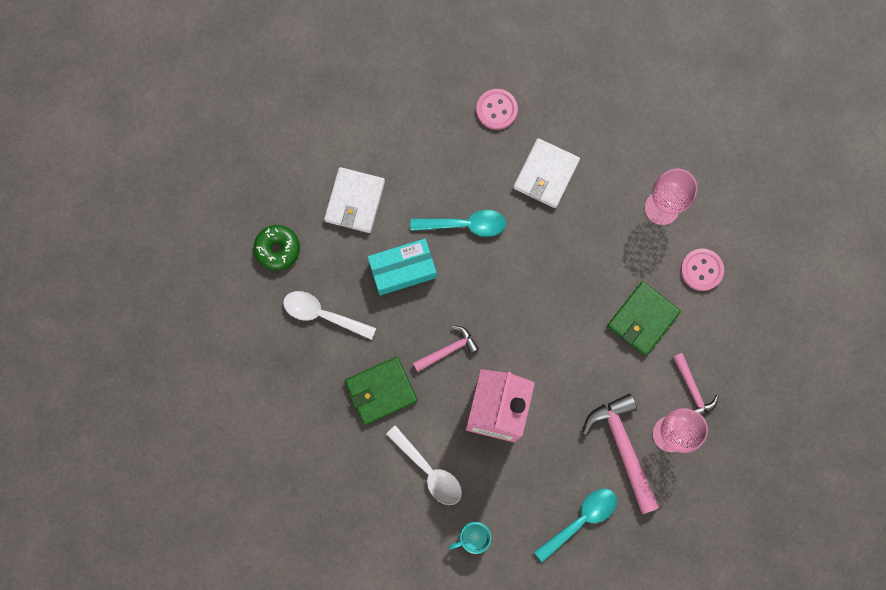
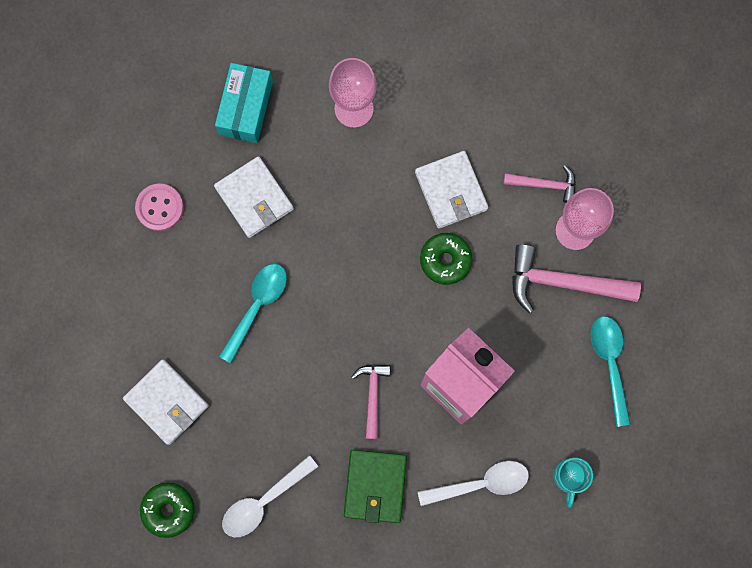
camera: 60 degrees left, 0 degrees up
turquoise box [368,239,437,295] -> turquoise box moved to [215,63,273,143]
green wallet [607,282,681,356] -> white wallet [415,151,489,229]
pink button [681,249,724,291] -> none
none -> green donut [420,233,472,285]

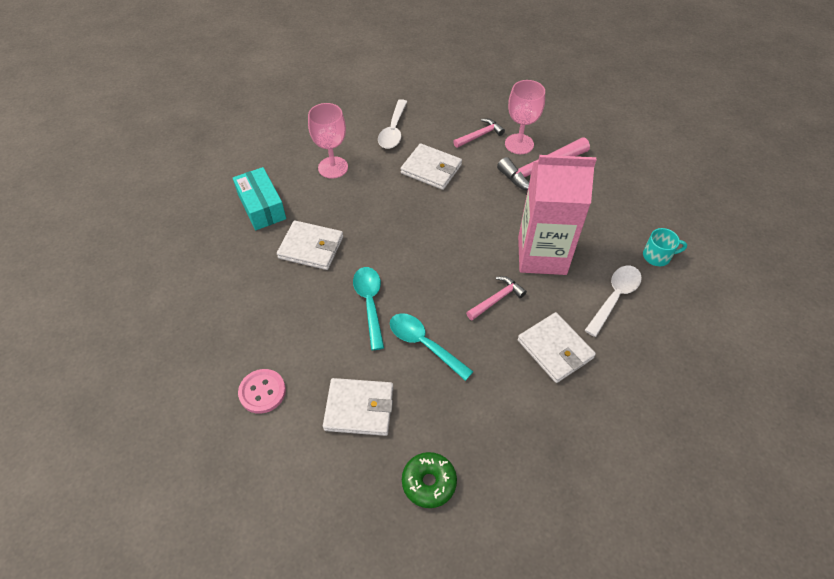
camera: 40 degrees left, 25 degrees down
pink button [135,184,184,231] -> pink button moved to [238,369,286,414]
white spoon [222,455,318,537] -> white spoon moved to [378,99,407,149]
green wallet [344,450,407,523] -> white wallet [518,312,596,383]
pink hammer [351,365,390,439] -> pink hammer turned 90 degrees clockwise [466,276,527,320]
green donut [420,233,472,285] -> none
turquoise mug [553,458,593,508] -> turquoise mug turned 60 degrees counterclockwise [643,228,687,266]
turquoise spoon [591,316,630,427] -> turquoise spoon moved to [390,313,474,381]

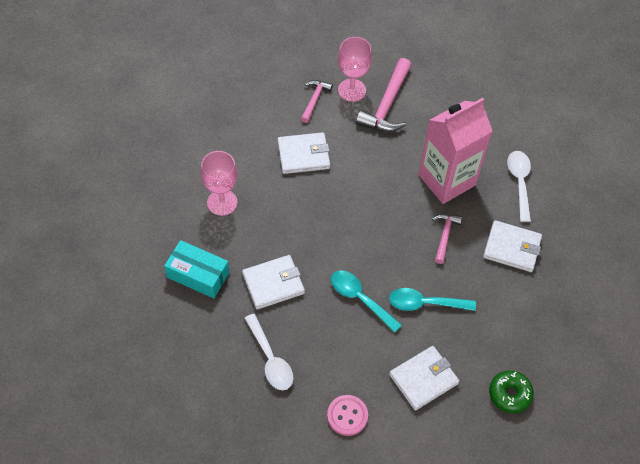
camera: 40 degrees left, 5 degrees up
white spoon [378,99,407,149] -> white spoon moved to [244,314,294,390]
turquoise mug [643,228,687,266] -> none

